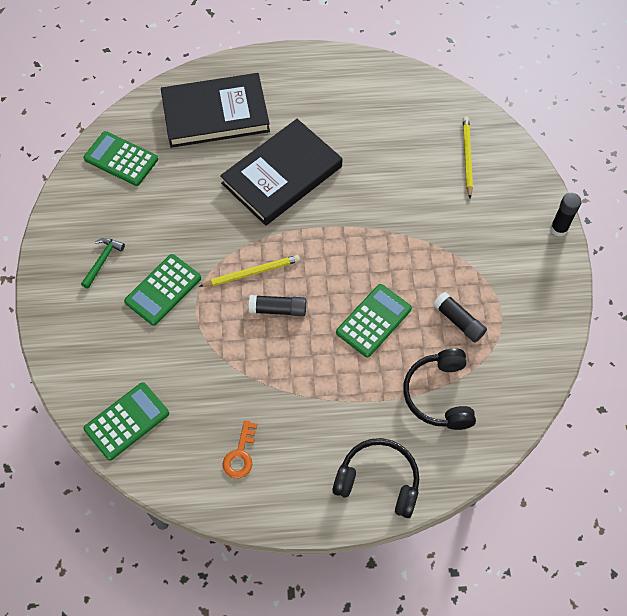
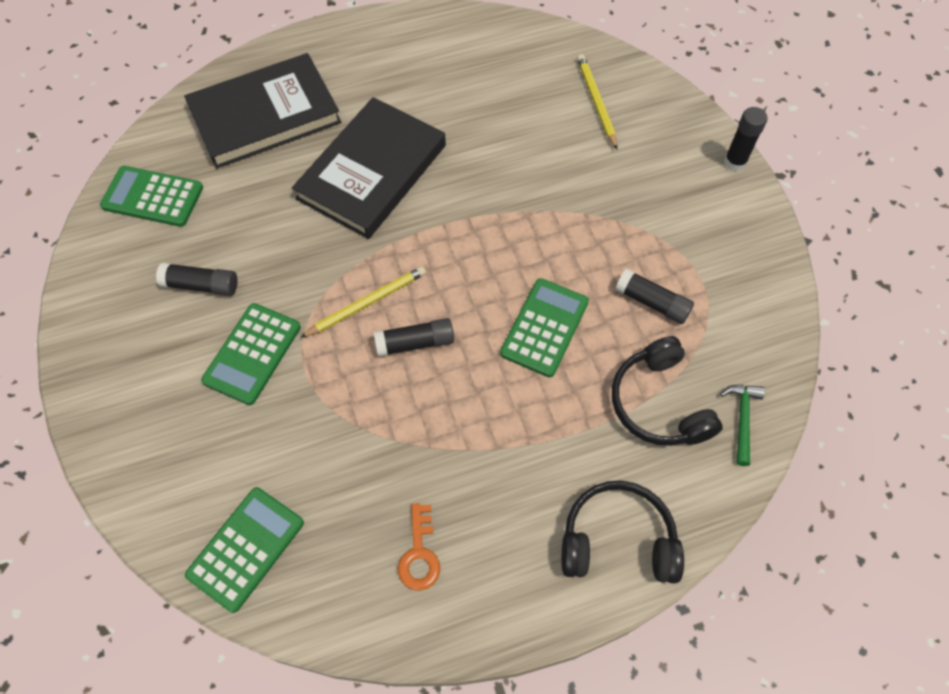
camera: 15 degrees left, 0 degrees up
green hammer [81,238,125,289] -> green hammer moved to [720,385,765,466]
none -> black glue stick [156,263,238,296]

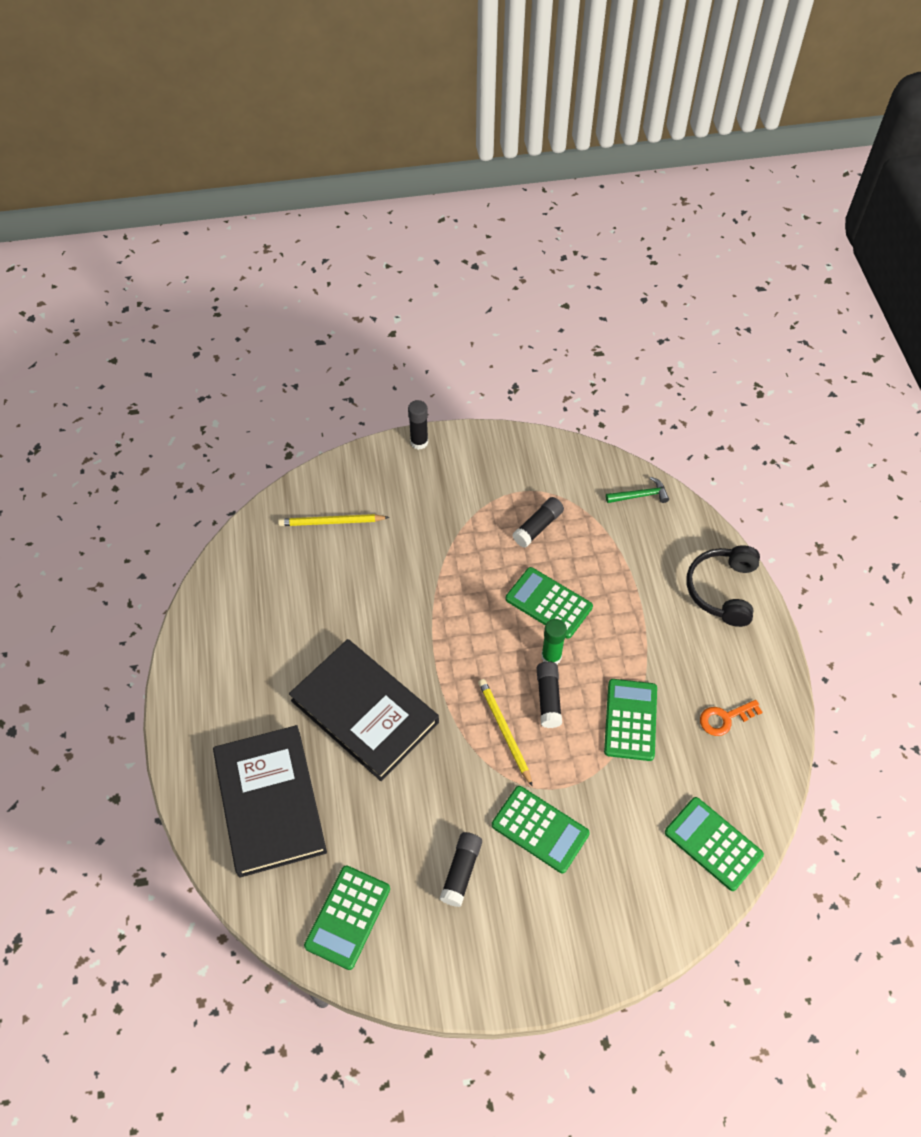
camera: 80 degrees left, 5 degrees down
orange key [398,503,440,591] -> orange key turned 150 degrees clockwise [700,700,762,736]
black headphones [612,336,723,446] -> none
green hammer [720,385,765,466] -> green hammer turned 150 degrees clockwise [606,477,669,503]
none -> green glue stick [541,619,567,664]
none -> green calculator [604,679,657,761]

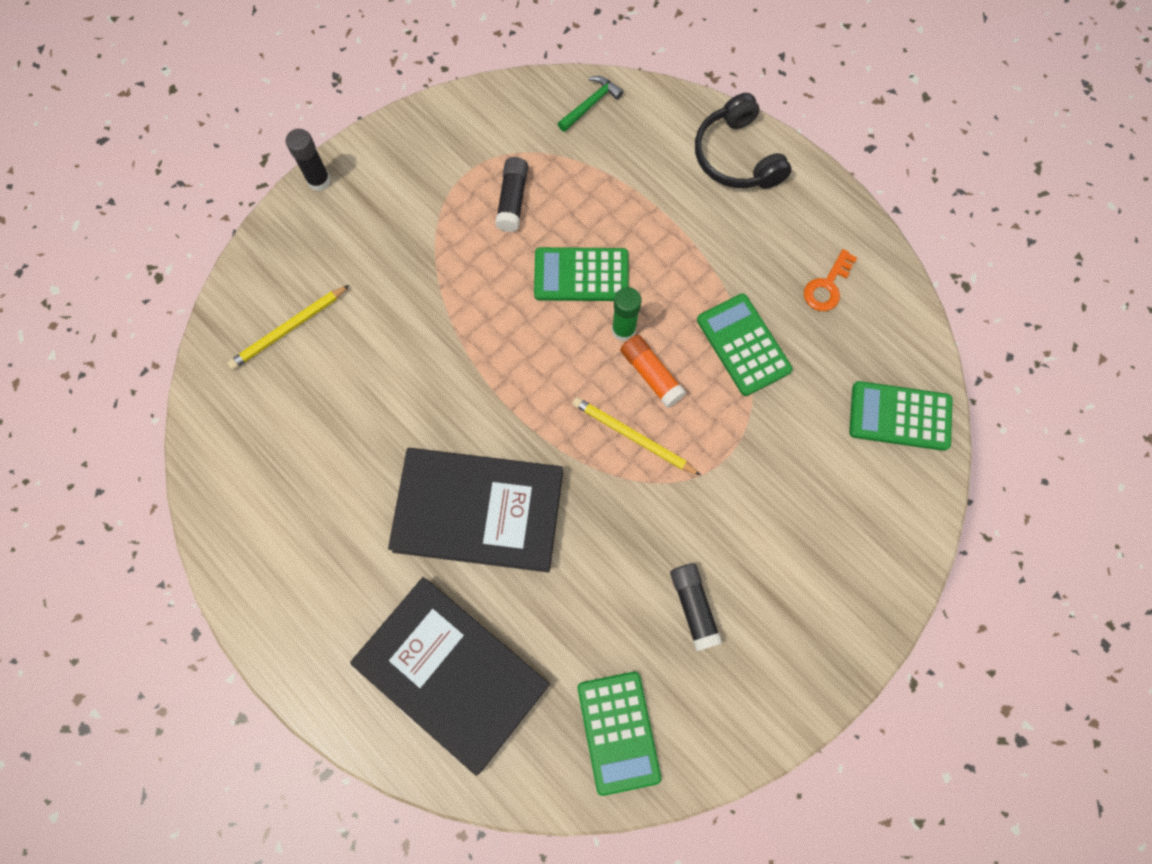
camera: 35 degrees left, 15 degrees up
green calculator [492,786,590,873] -> none
black glue stick [537,662,562,728] -> orange glue stick [620,335,686,408]

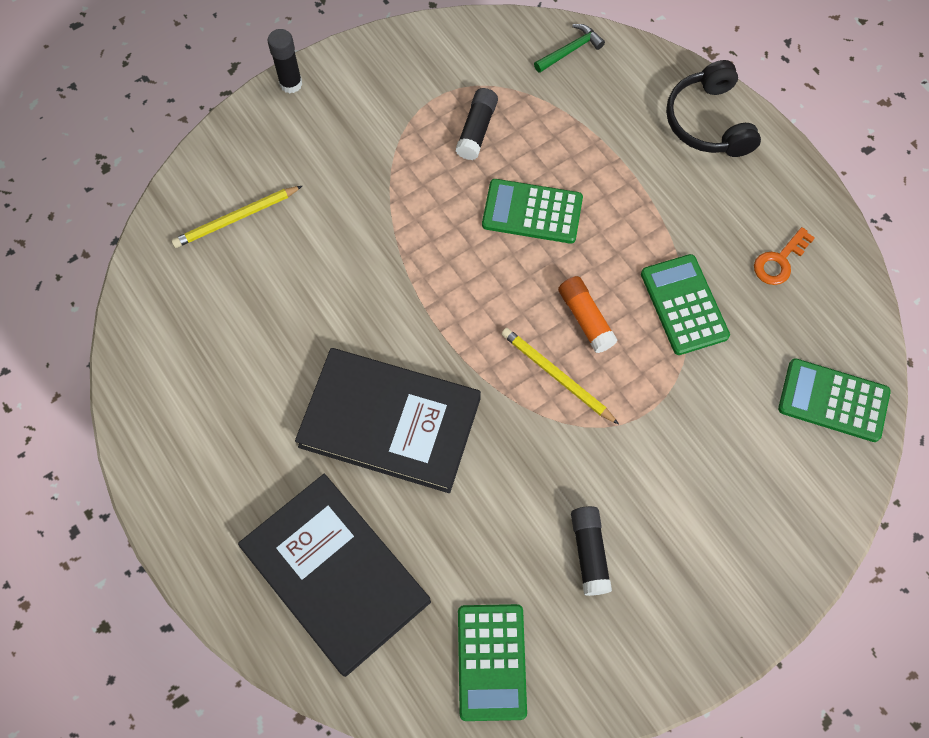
camera: 10 degrees right, 5 degrees down
green glue stick [612,287,641,341] -> none

